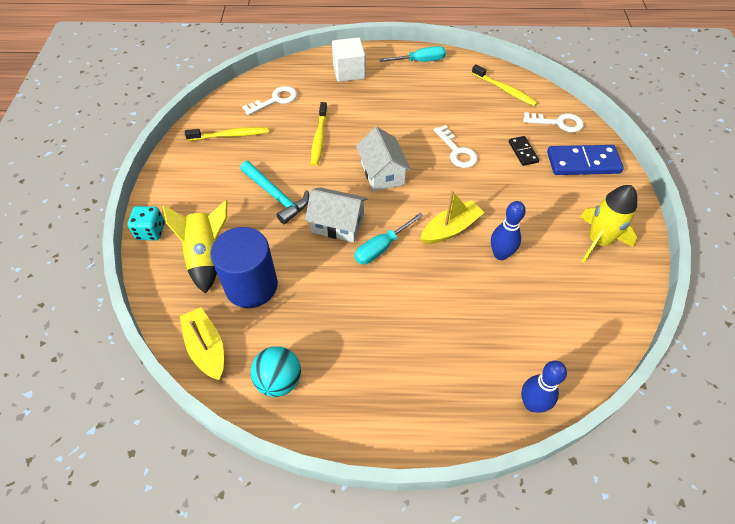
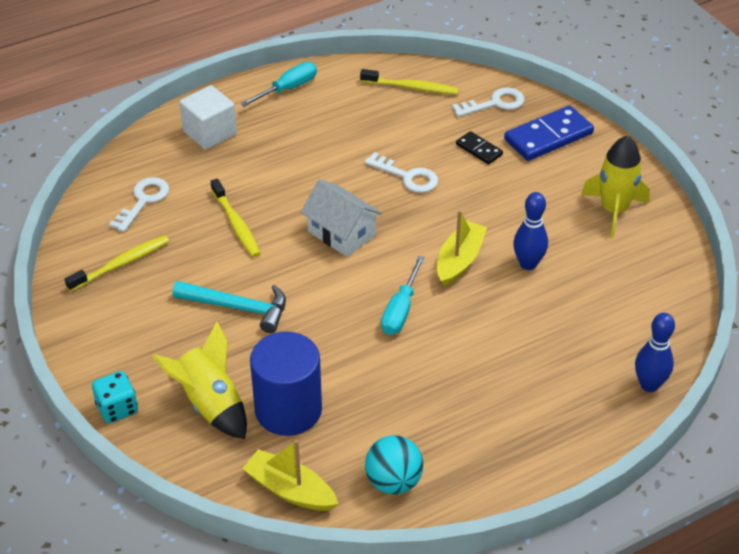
camera: 30 degrees left, 10 degrees down
white house [305,187,368,242] -> none

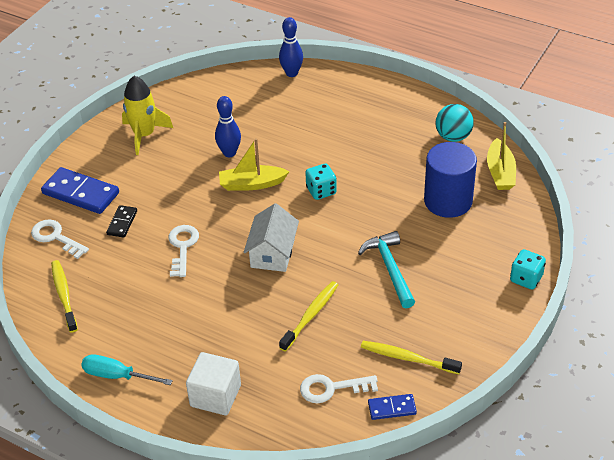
camera: 120 degrees left, 0 degrees up
yellow rocket [152,322,247,439] -> none
turquoise screwdriver [381,256,425,335] -> turquoise dice [305,164,337,200]
none -> blue domino [368,394,417,420]

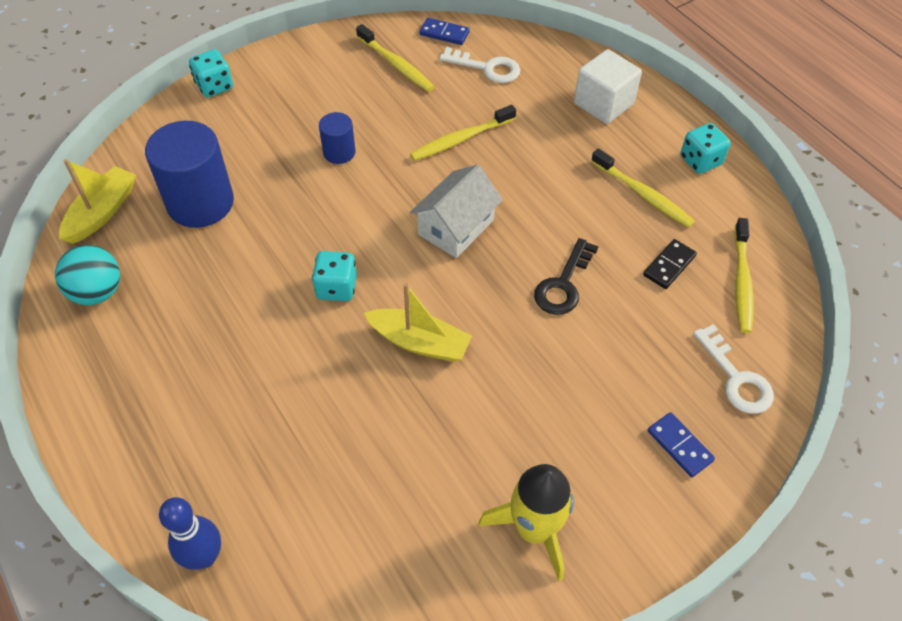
camera: 155 degrees left, 10 degrees up
blue domino [41,167,119,214] -> blue domino [648,412,715,477], size x0.53
turquoise screwdriver [81,354,173,385] -> turquoise dice [681,123,731,174]
black domino [106,205,137,237] -> black domino moved to [643,239,697,289]
white key [168,225,199,277] -> black key [534,238,599,315]
blue bowling pin [215,96,241,157] -> none
turquoise hammer [358,231,415,308] -> blue cylinder [319,112,356,164]
none -> yellow toothbrush [591,148,695,228]

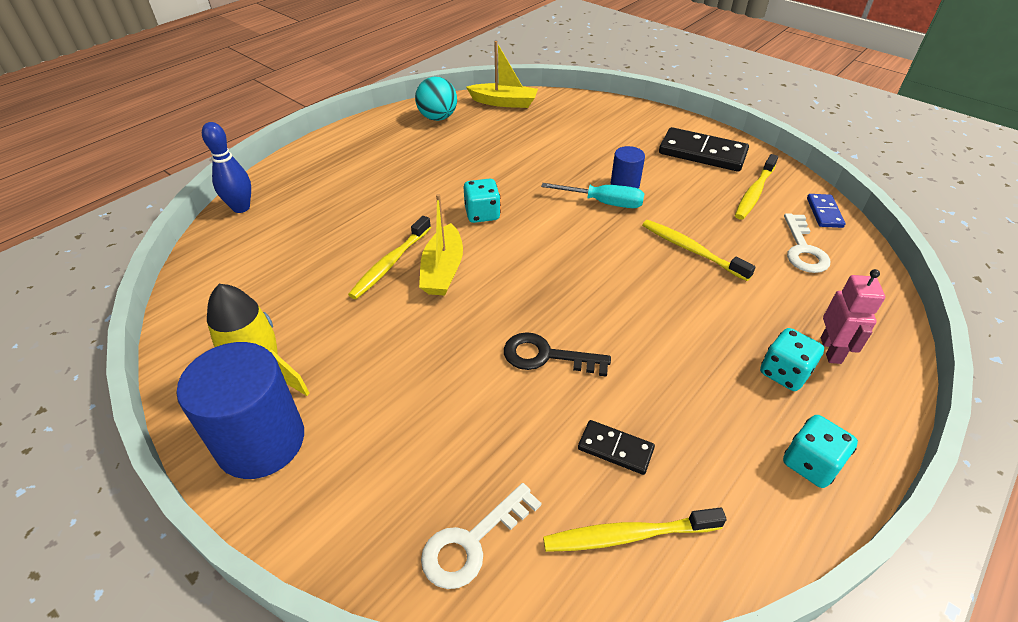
camera: 75 degrees right, 10 degrees down
blue cylinder [145,121,234,228] -> blue cylinder moved to [177,342,304,479]
turquoise dice [189,49,233,98] -> turquoise dice moved to [760,328,824,391]
white house [410,165,503,258] -> none
white cube [574,49,642,124] -> pink robot [821,269,885,364]
yellow toothbrush [591,148,695,228] -> yellow toothbrush moved to [348,216,431,299]
blue domino [648,412,715,477] -> none
none -> turquoise screwdriver [541,183,644,208]
none -> black domino [659,127,749,172]

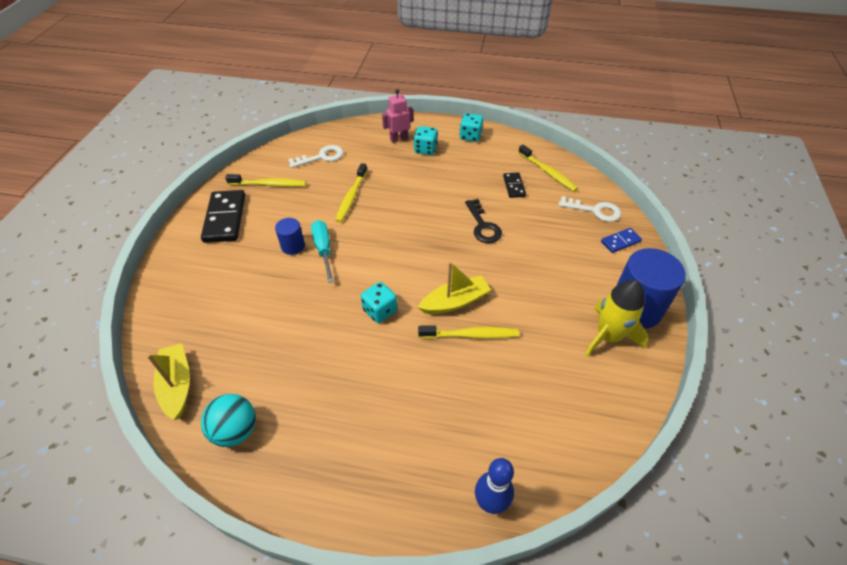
camera: 120 degrees left, 5 degrees up
blue domino [807,194,845,228] -> blue domino moved to [601,228,642,253]

